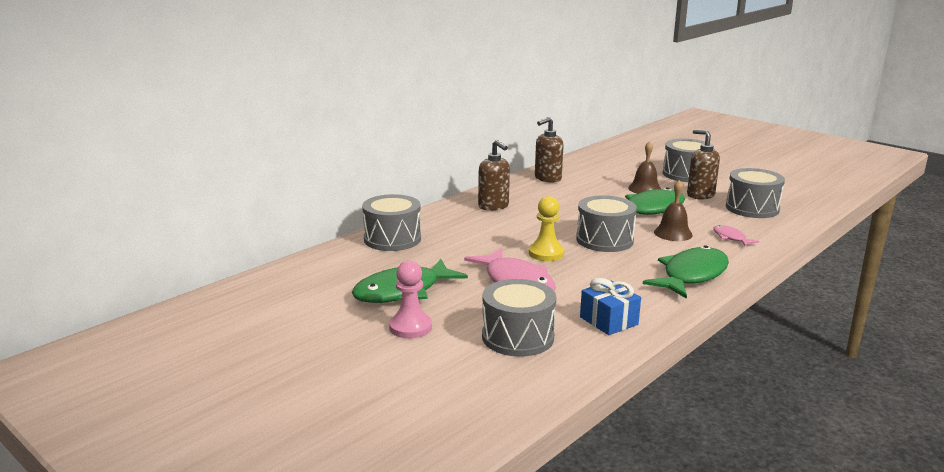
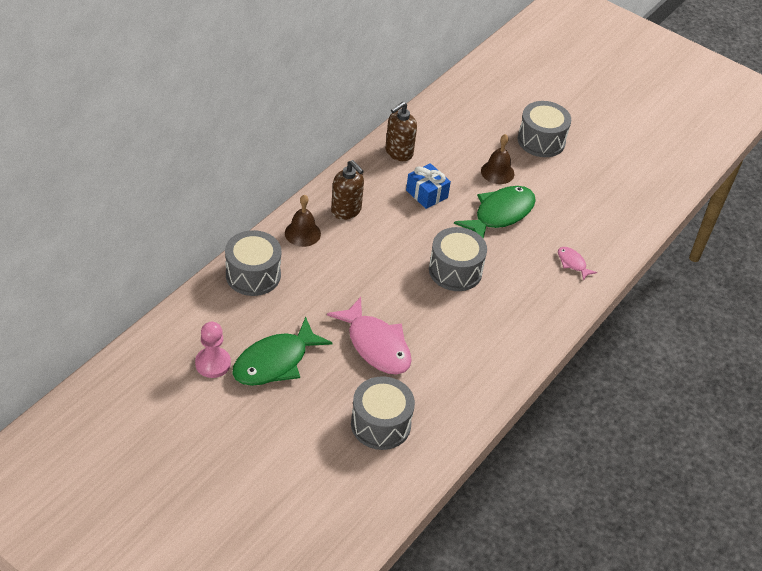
camera: 10 degrees left, 25 degrees up
pink pawn [389,260,432,338] -> pink pawn moved to [195,322,231,378]
yellow pawn [529,196,564,261] -> none
blue gift [580,278,641,335] -> blue gift moved to [406,163,451,209]
green fish [643,245,729,299] -> none
brown bell [654,180,693,241] -> brown bell moved to [285,195,321,247]
brown soap dispenser [687,129,720,200] -> none
grey drum [726,168,785,218] -> none

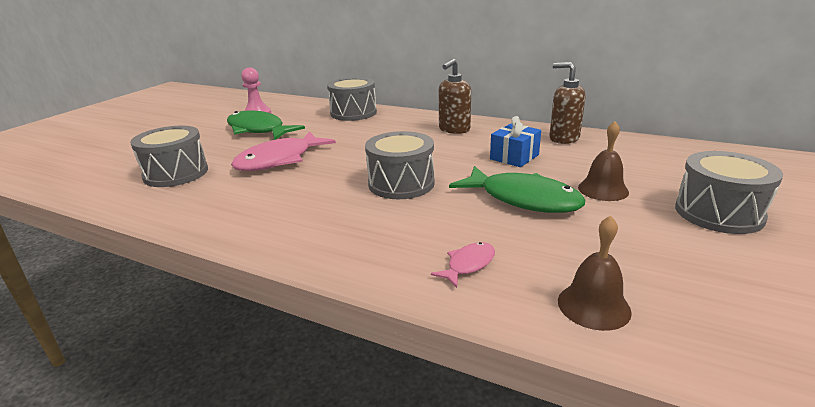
camera: 85 degrees right, 20 degrees down
brown bell [285,195,321,247] -> brown bell moved to [558,216,632,331]

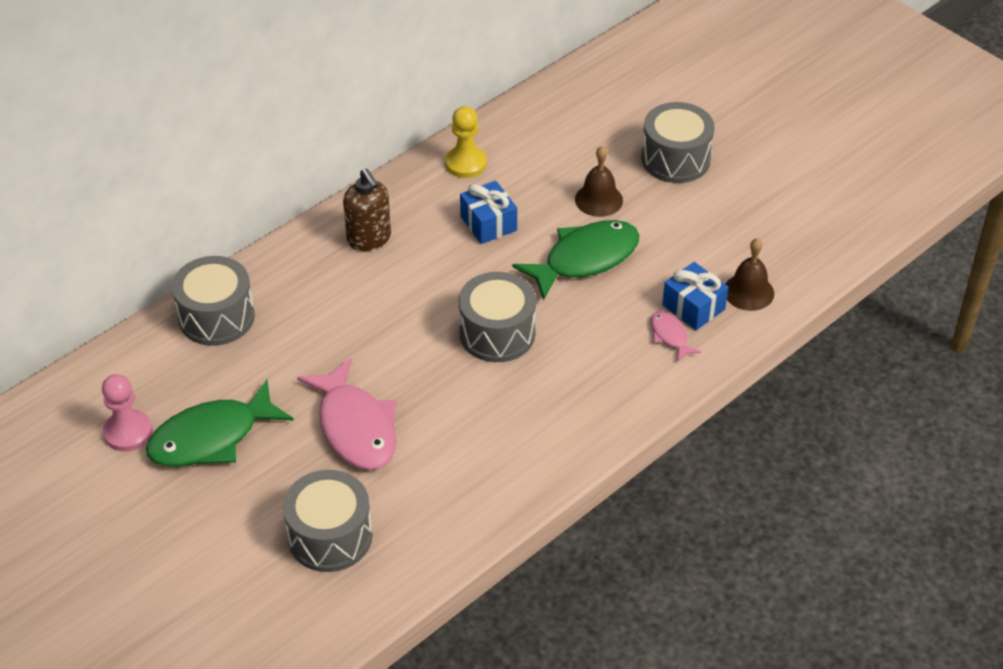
camera: 70 degrees left, 20 degrees up
brown soap dispenser [549,62,586,144] -> yellow pawn [445,106,487,178]
none -> blue gift [662,262,729,330]

